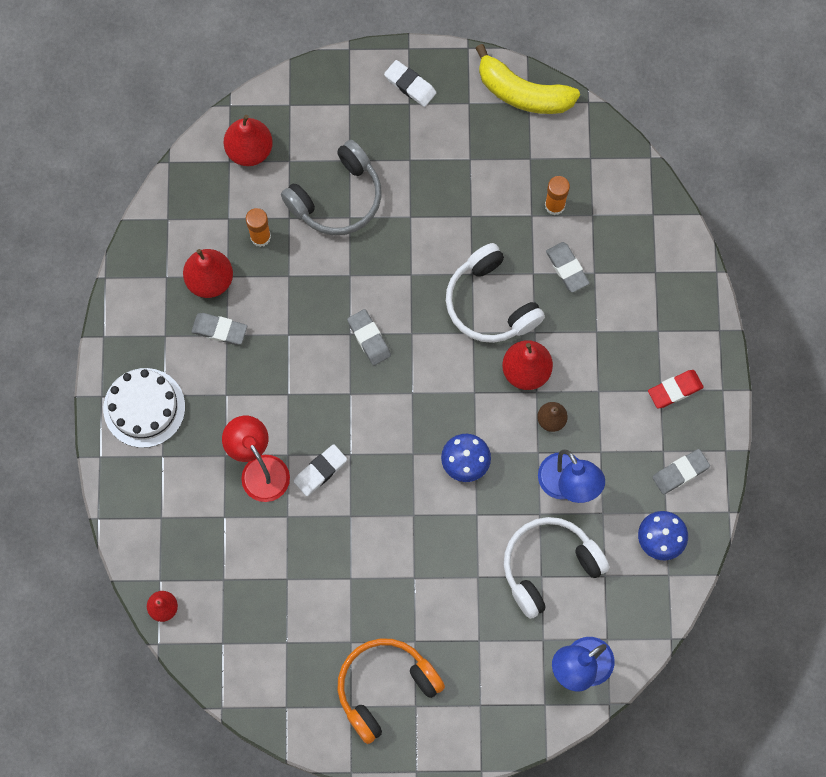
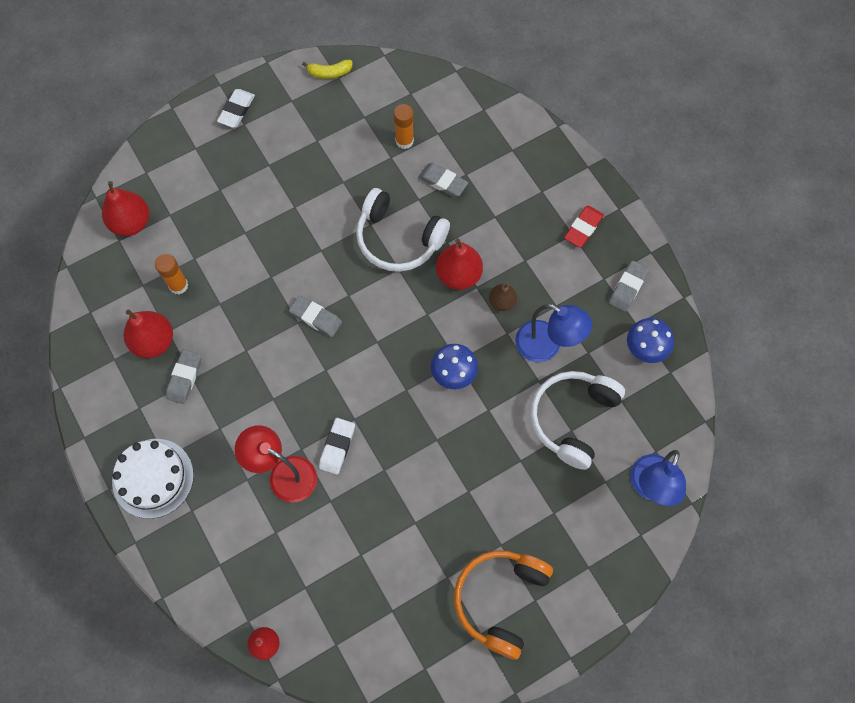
camera: 30 degrees left, 5 degrees down
grey eraser [191,313,247,345] -> grey eraser turned 60 degrees counterclockwise [166,349,201,404]
grey headphones [281,140,382,236] -> none
white eraser [384,60,436,107] -> white eraser turned 75 degrees counterclockwise [217,89,255,128]
yellow banana [475,44,580,114] -> yellow banana [302,60,353,79], size x0.49

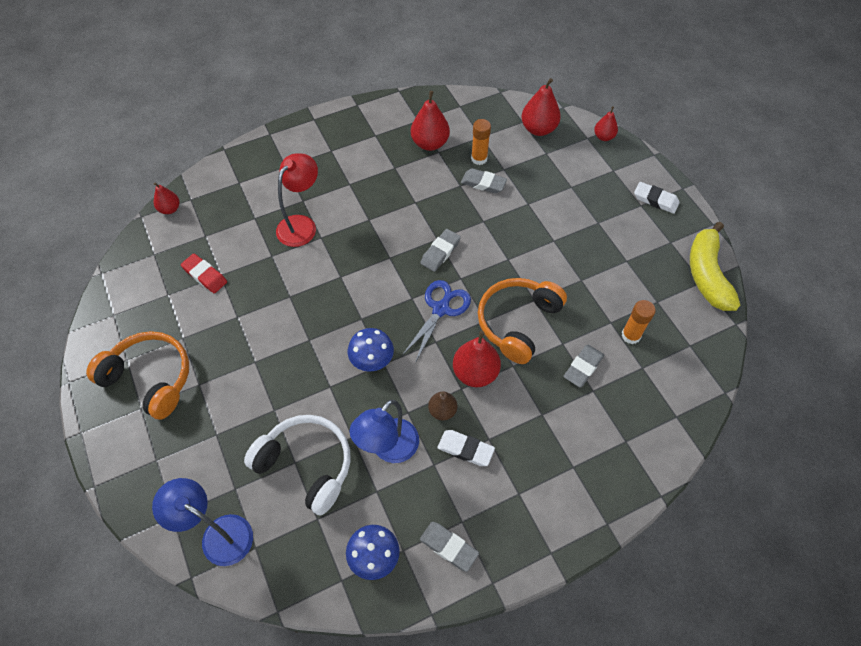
camera: 95 degrees right, 10 degrees down
white cake [112,439,194,519] -> none
grey eraser [166,349,201,404] -> grey eraser moved to [461,168,507,194]
yellow banana [302,60,353,79] -> yellow banana [690,222,740,311], size x2.02
white eraser [319,418,355,475] -> white eraser moved to [437,430,495,466]
white headphones [356,188,450,272] -> orange headphones [478,278,567,364]
red eraser [564,206,604,248] -> red eraser moved to [181,254,227,293]
none -> blue scissors [402,280,471,363]
none -> red pear [594,106,618,141]

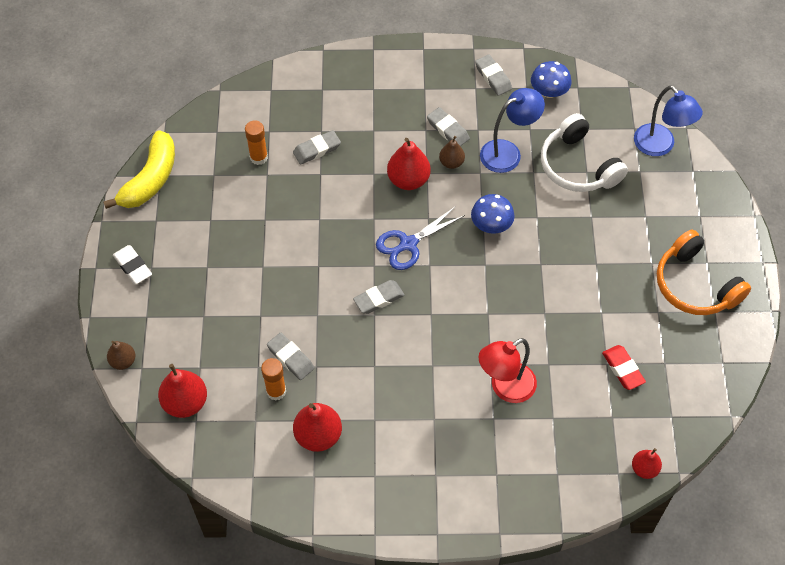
camera: 155 degrees left, 0 degrees up
white eraser [437,430,495,466] -> grey eraser [427,107,470,146]
orange headphones [478,278,567,364] -> none
red pear [594,106,618,141] -> brown pear [107,341,135,370]

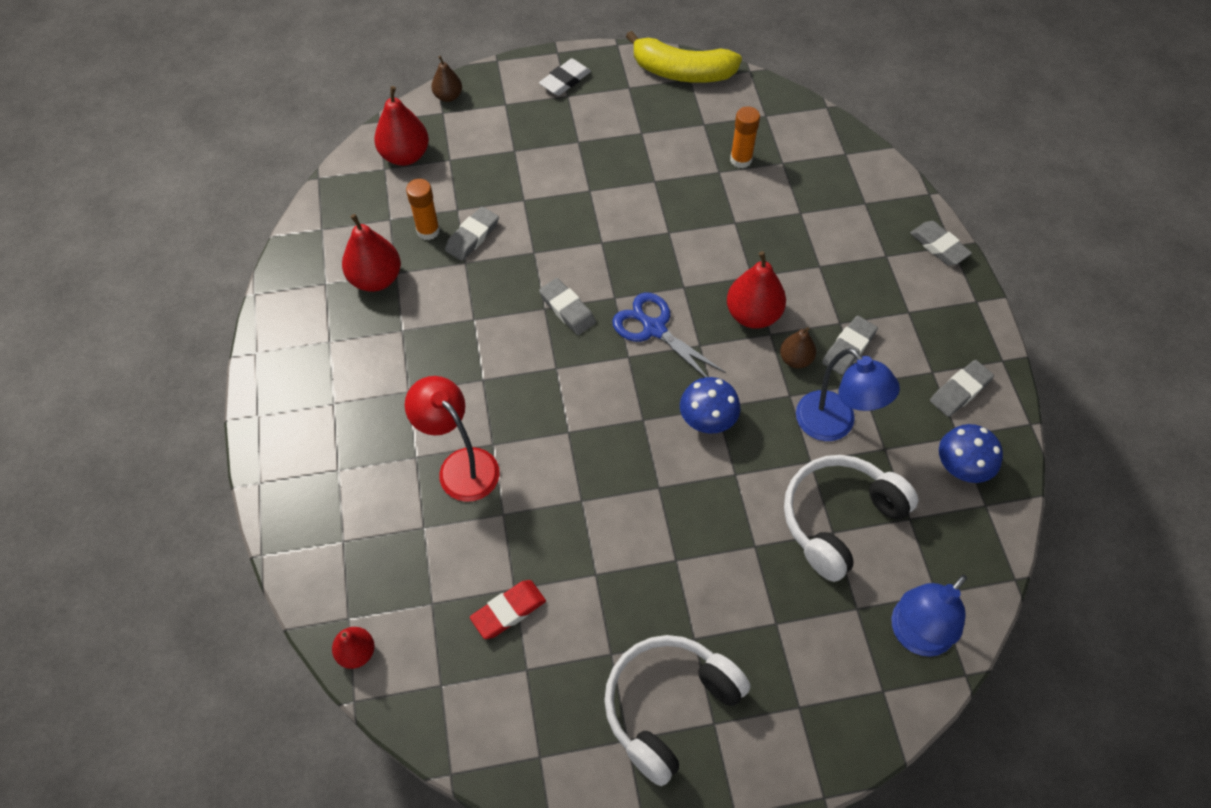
camera: 80 degrees right, 0 degrees up
grey eraser [293,130,341,164] -> grey eraser moved to [910,221,972,266]
orange headphones [657,230,751,315] -> white headphones [604,635,751,786]

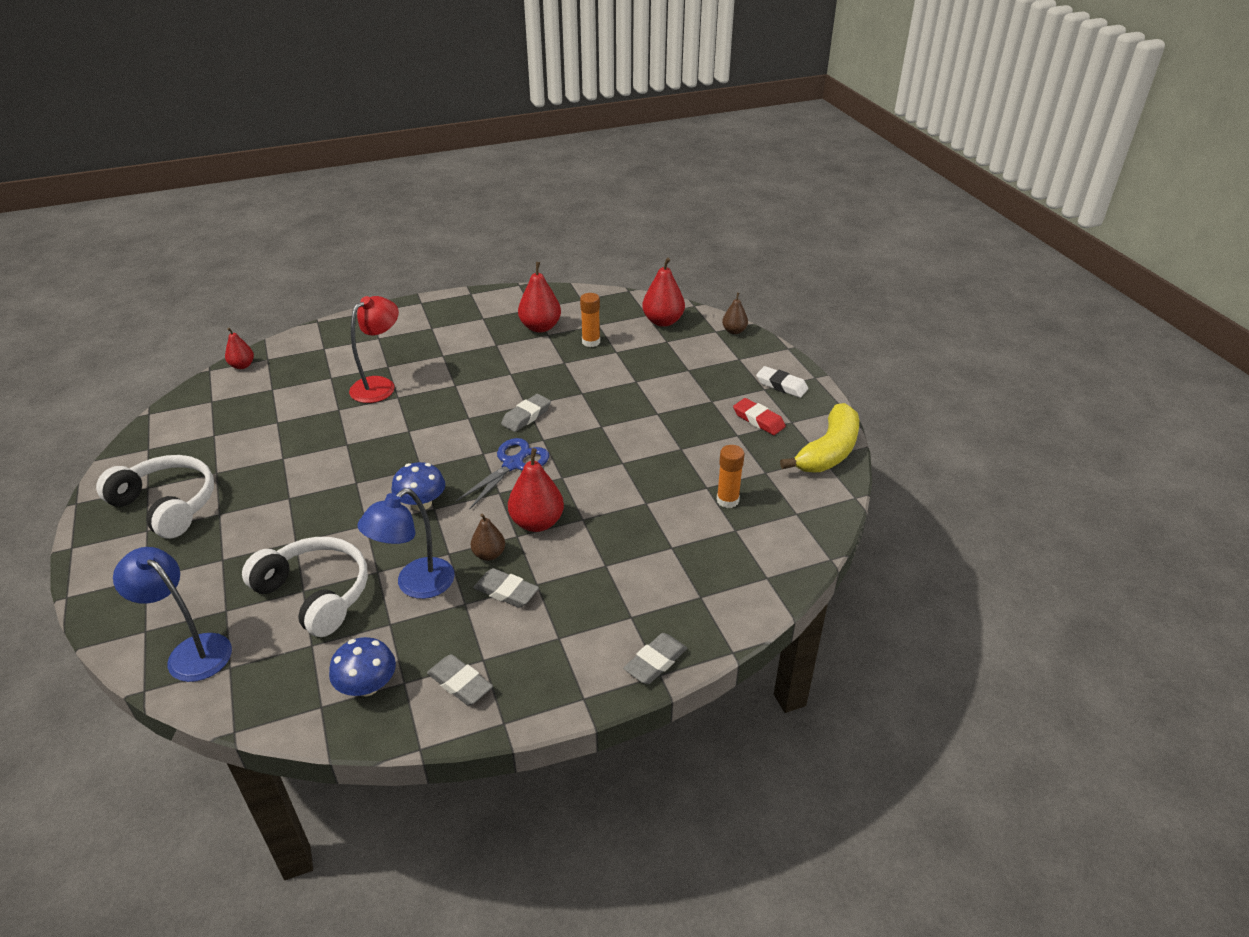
camera: 80 degrees right, 20 degrees down
grey eraser [445,207,499,261] -> none
red eraser [470,580,546,639] -> red eraser moved to [733,398,786,435]
yellow banana [626,31,742,83] -> yellow banana turned 150 degrees counterclockwise [780,403,859,472]

